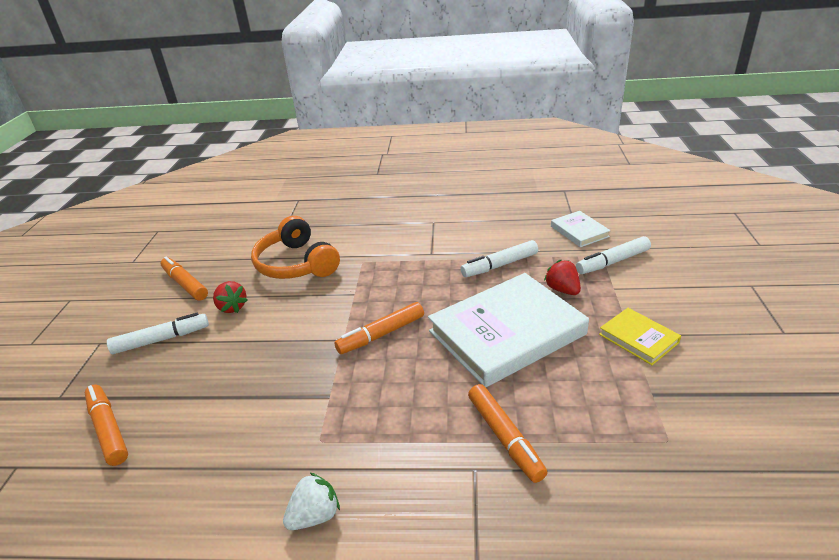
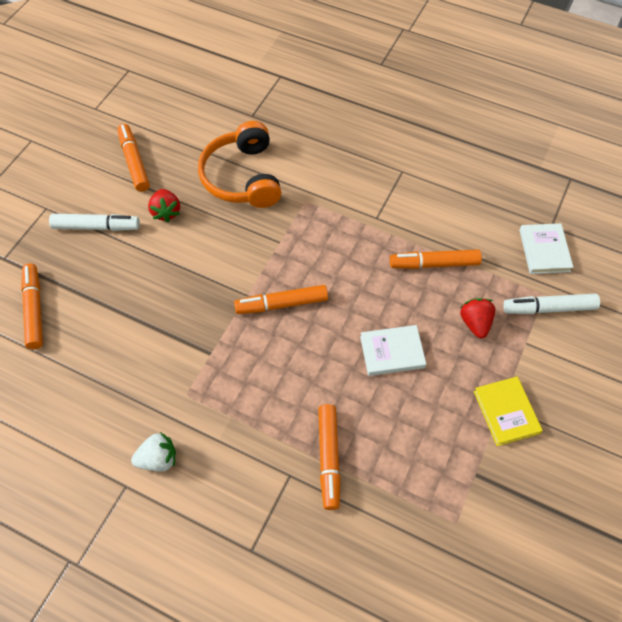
camera: 20 degrees right, 25 degrees up
white book [428,273,589,387] -> white book [360,325,426,376], size x0.47
white marker [460,240,538,277] -> orange marker [390,249,482,269]

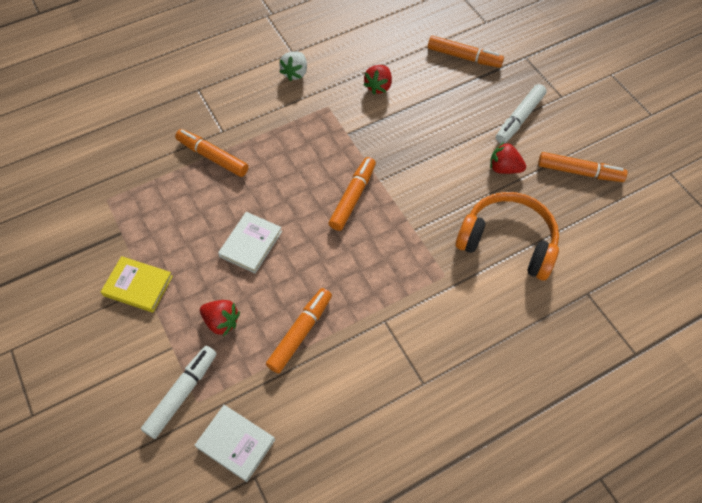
camera: 125 degrees right, 0 degrees up
none -> red strawberry [363,65,392,94]

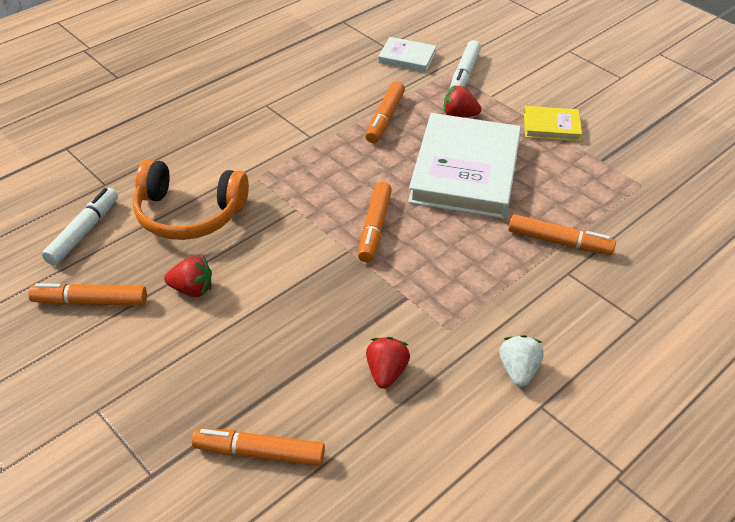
camera: 165 degrees right, 15 degrees down
white book [218,212,282,273] -> white book [408,113,521,219], size x2.13
white marker [496,84,547,143] -> white marker moved to [42,188,118,266]

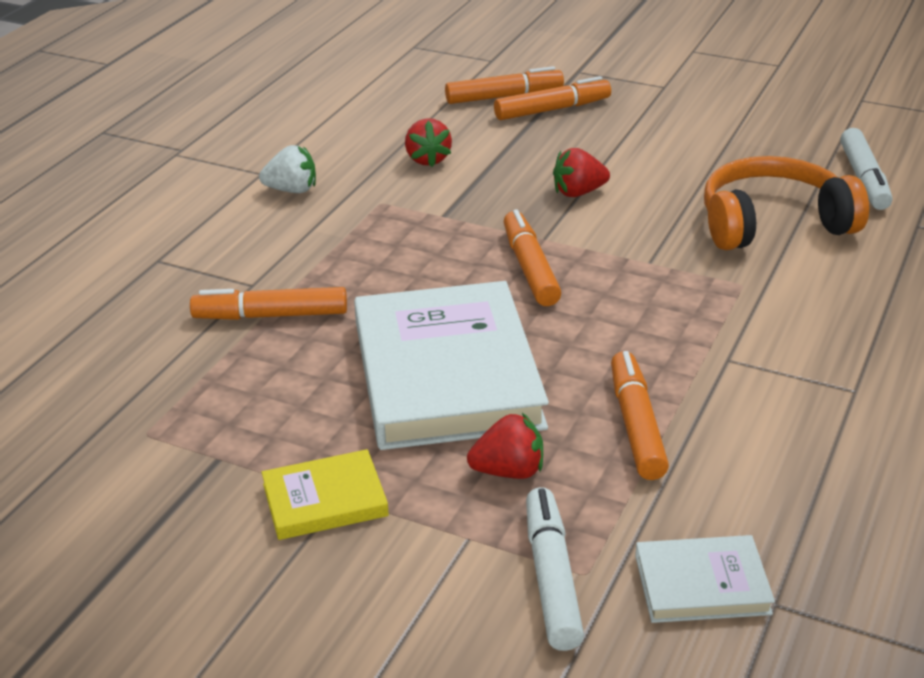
camera: 160 degrees right, 10 degrees down
orange marker [28,283,147,306] -> orange marker moved to [494,76,611,120]
red strawberry [164,256,212,297] -> red strawberry moved to [553,148,610,197]
white strawberry [499,335,544,387] -> white strawberry turned 75 degrees counterclockwise [259,145,316,193]

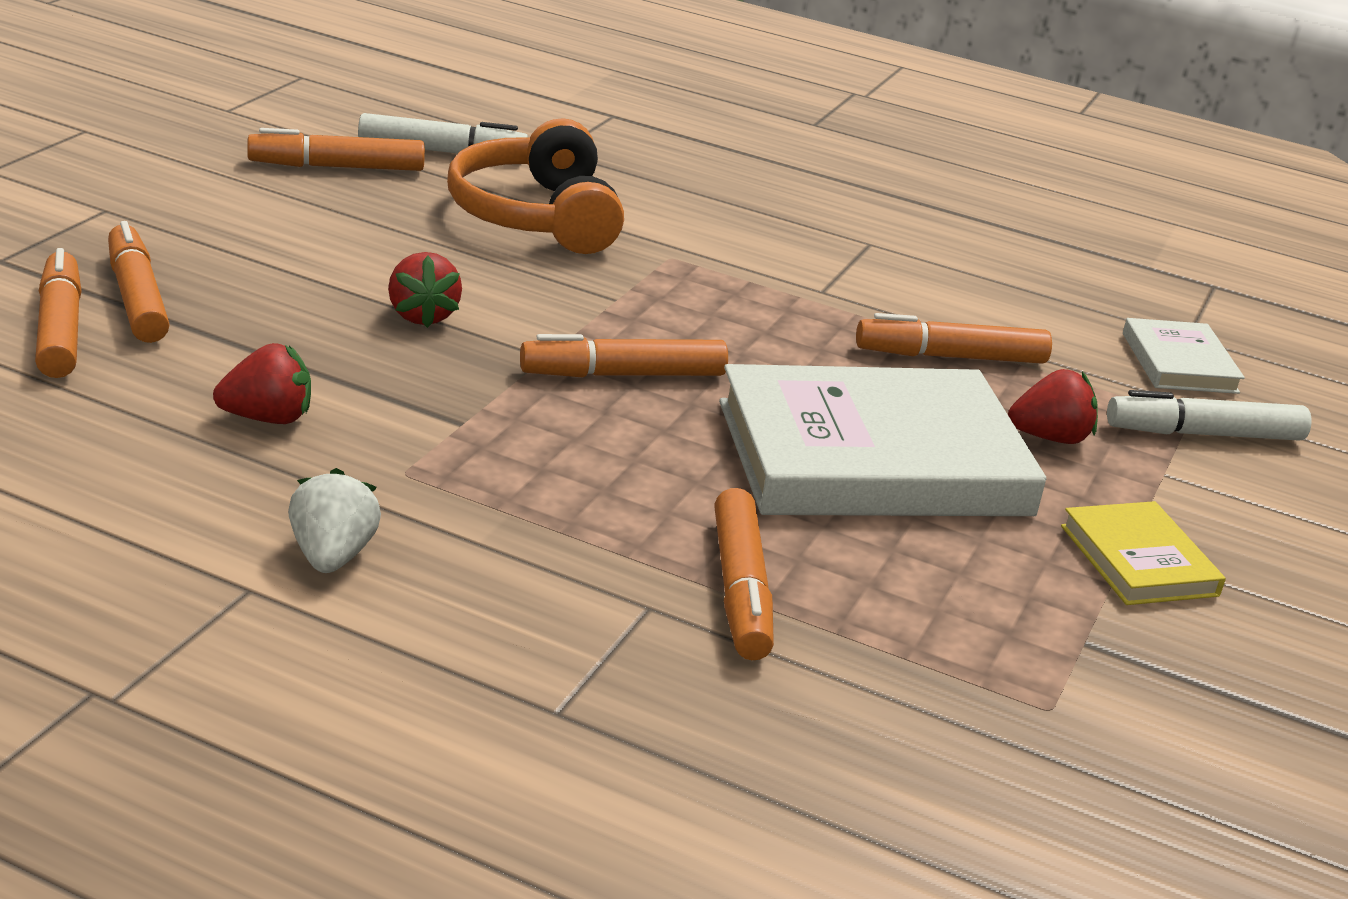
camera: 95 degrees left, 5 degrees down
red strawberry [467,413,543,479] -> red strawberry turned 90 degrees clockwise [1008,369,1098,444]
none -> orange marker [247,128,425,171]

